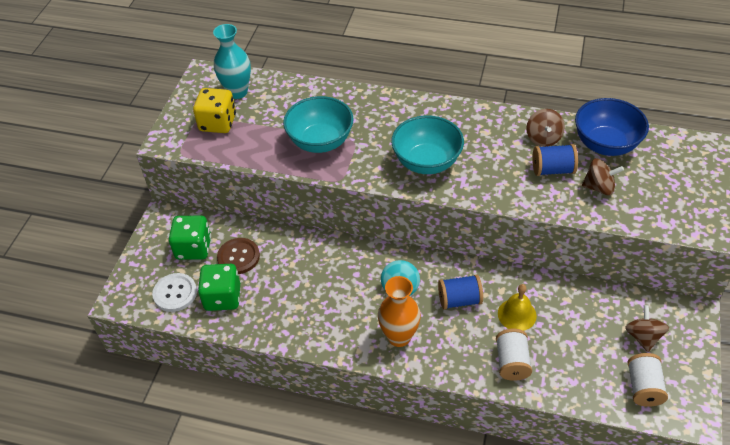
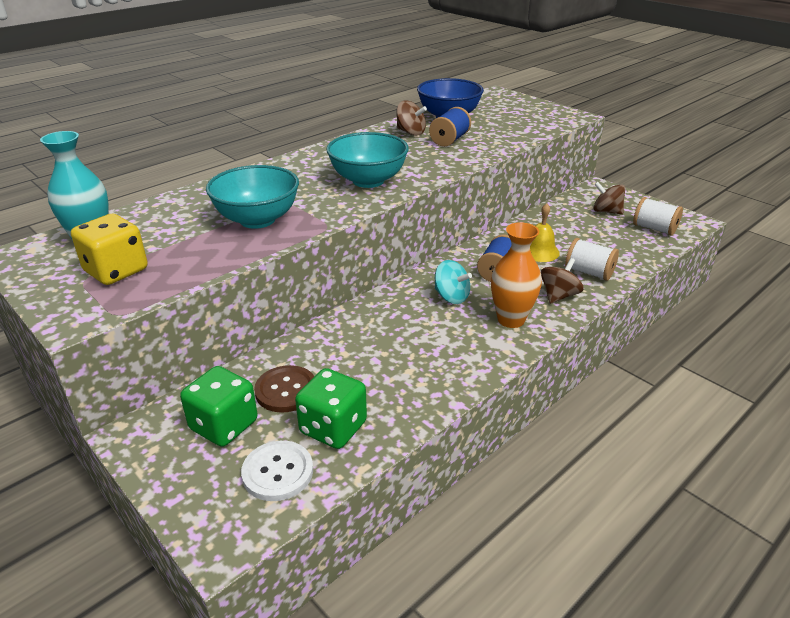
camera: 60 degrees left, 15 degrees down
brown spinning top [582,158,624,195] -> brown spinning top moved to [541,258,584,304]

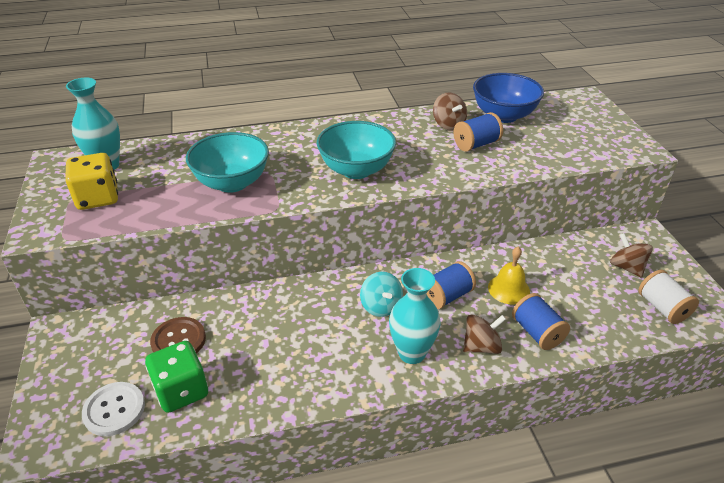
camera: 30 degrees right, 5 degrees up
green dice [180,366,258,447] -> none
orange vase [491,222,542,328] -> turquoise vase [389,268,441,364]
white spool [565,238,619,281] -> blue spool [512,293,570,350]

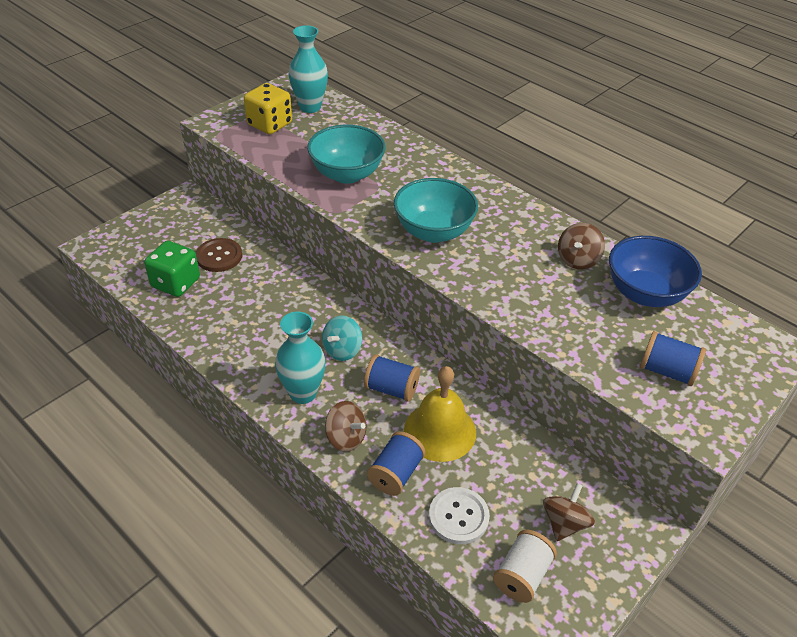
camera: 55 degrees right, 5 degrees up
white button [82,382,145,436] -> white button moved to [429,487,490,544]
blue spool [453,112,503,152] -> blue spool moved to [640,331,706,386]
yellow bell [488,247,530,304] -> yellow bell [404,366,476,462], size x1.54

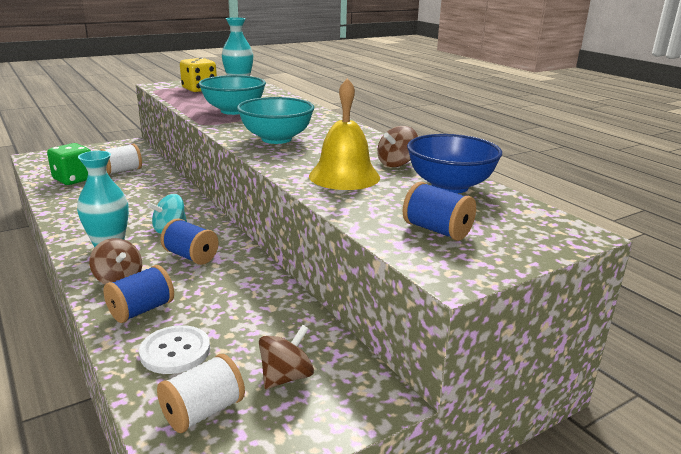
camera: 15 degrees right, 20 degrees down
brown button [196,238,242,272] -> white spool [99,144,142,175]
yellow bell [404,366,476,462] -> yellow bell moved to [309,78,380,190]

